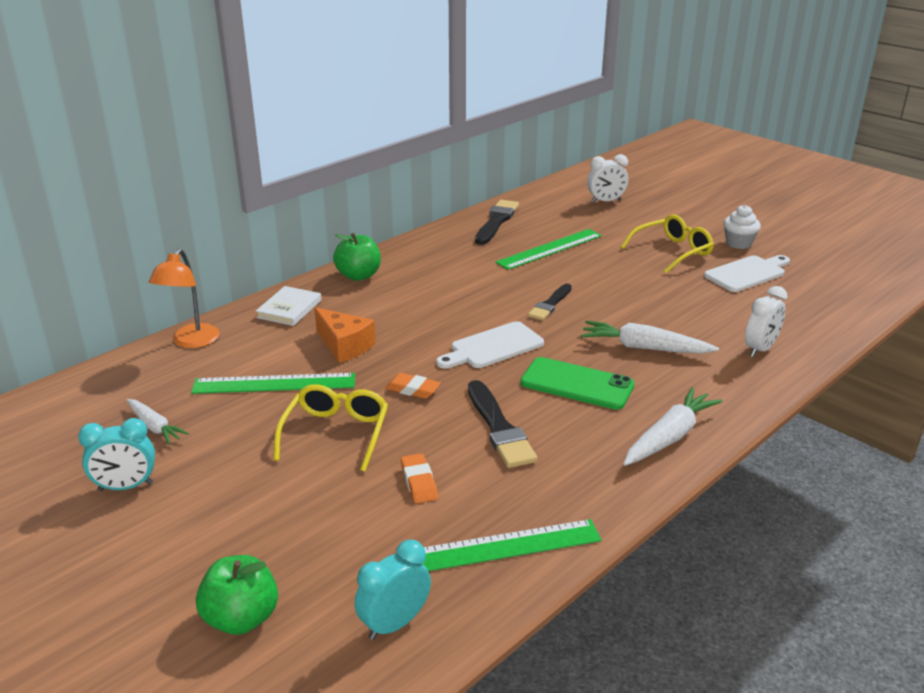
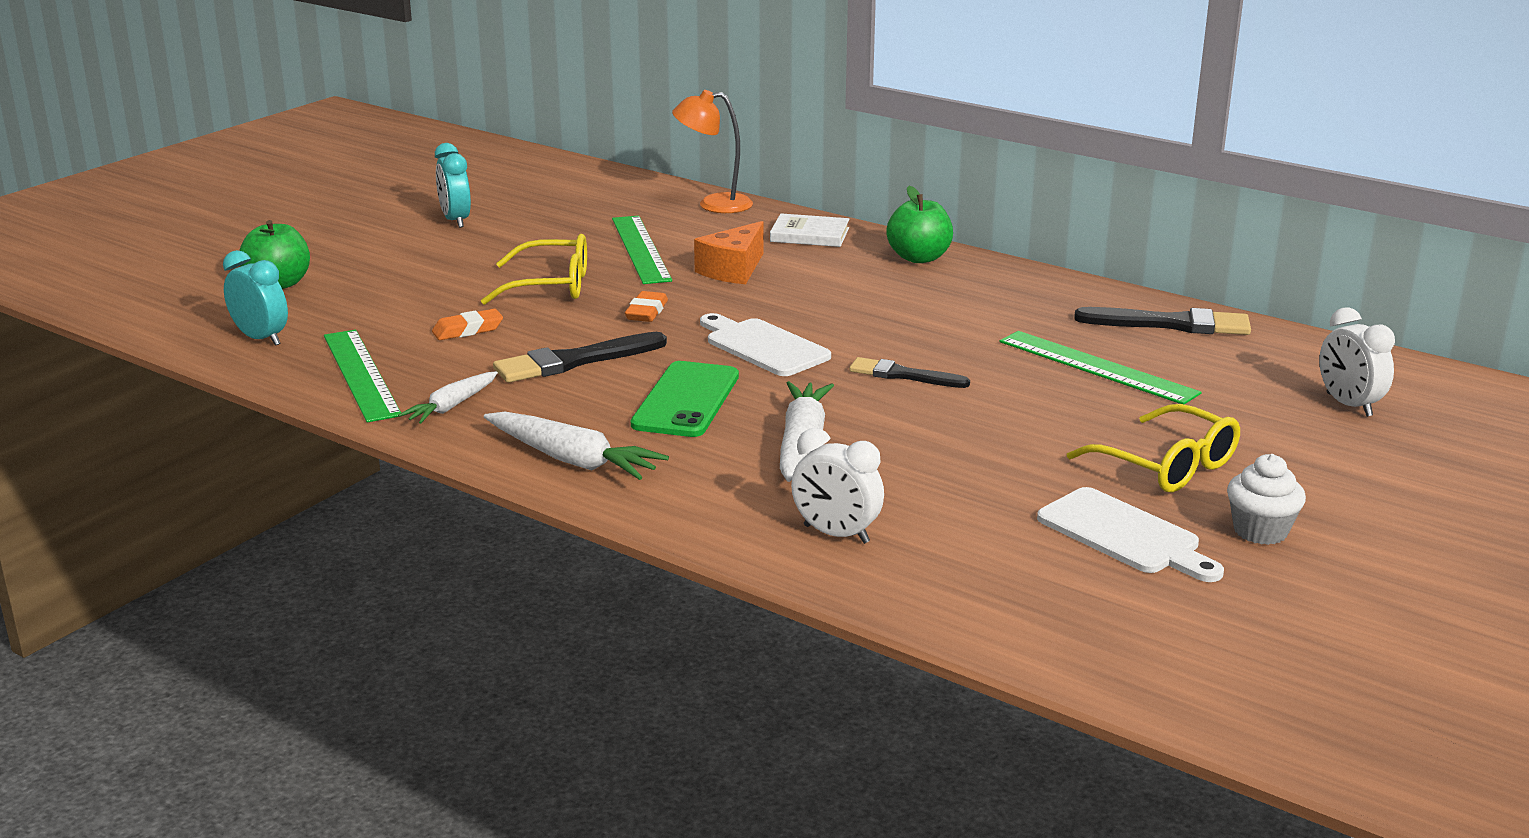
camera: 80 degrees right, 5 degrees down
white carrot [126,399,189,444] -> white carrot moved to [398,371,498,424]

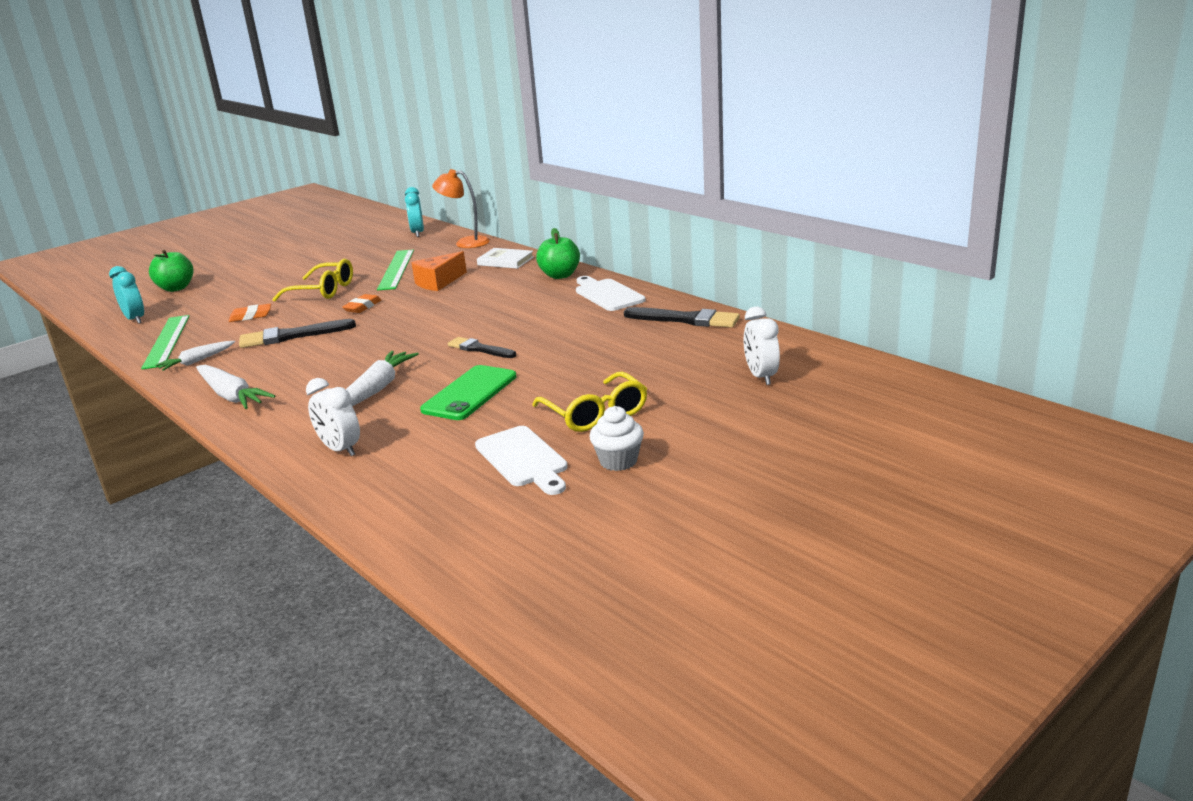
camera: 15 degrees right, 0 degrees up
turquoise clock [435,143,471,228] -> turquoise clock moved to [405,187,424,237]
green phone [631,361,739,437] -> green phone moved to [420,365,516,420]
white cutting board [700,313,831,376] -> white cutting board moved to [576,276,646,311]
green ruler [999,331,1202,404] -> none

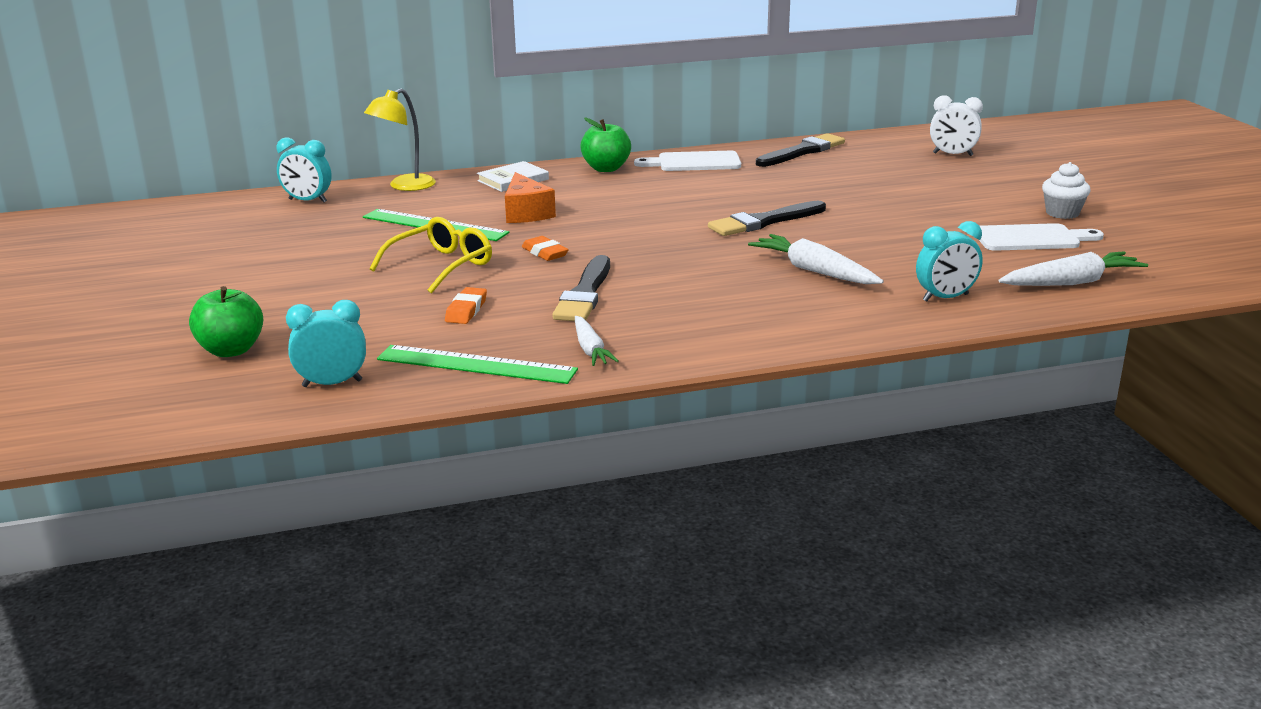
camera: 65 degrees left, 0 degrees up
white carrot [196,365,275,409] -> white carrot moved to [998,251,1148,286]
white clock [306,378,360,456] -> turquoise clock [916,221,983,302]
green phone [420,365,516,420] -> none
orange lamp [432,169,490,248] -> yellow lamp [364,88,436,191]
black brush [448,337,516,358] -> black brush [708,200,826,236], size x1.51
yellow glasses [532,371,647,432] -> none

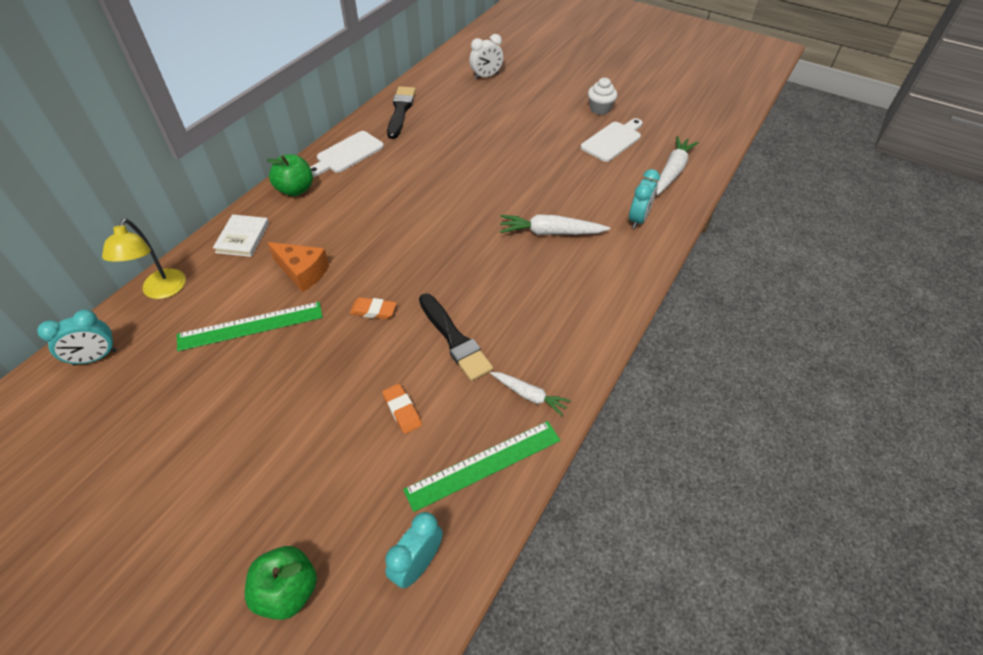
camera: 45 degrees left, 25 degrees up
yellow glasses [370,217,492,294] -> none
black brush [708,200,826,236] -> none

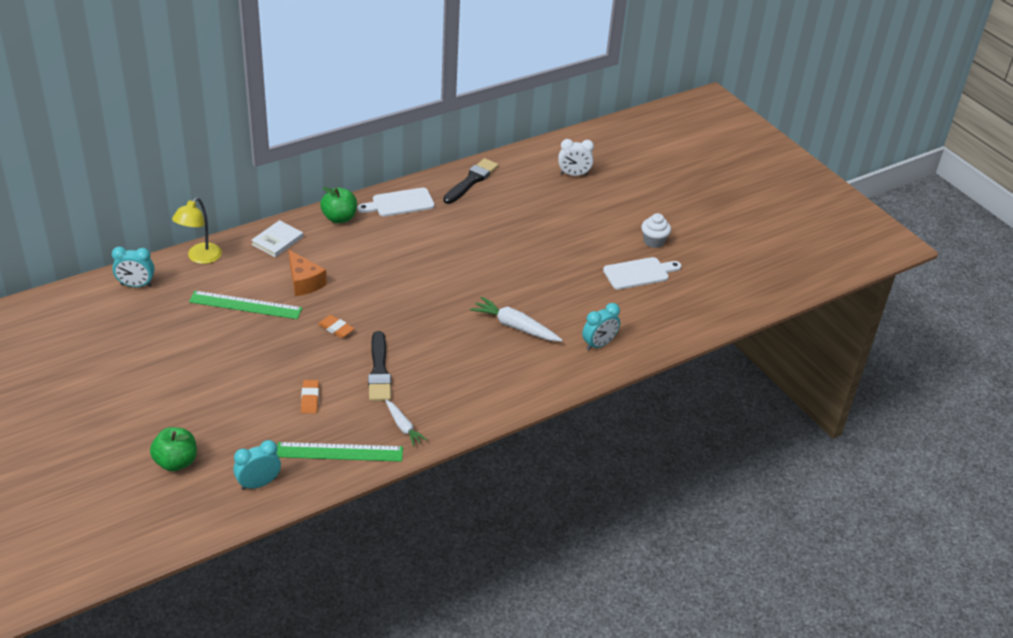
camera: 25 degrees right, 10 degrees down
white carrot [657,136,699,195] -> none

